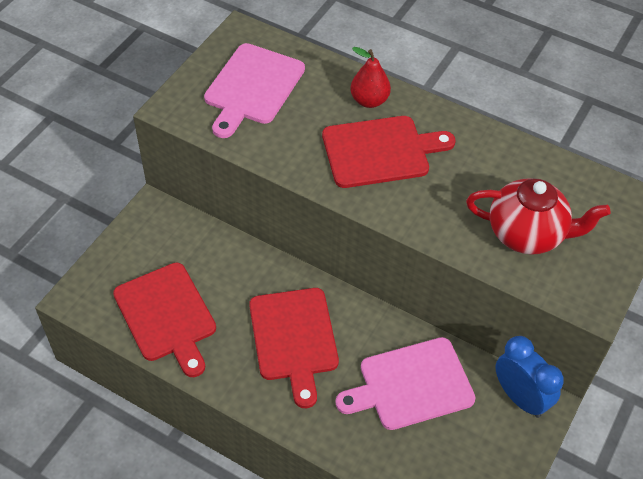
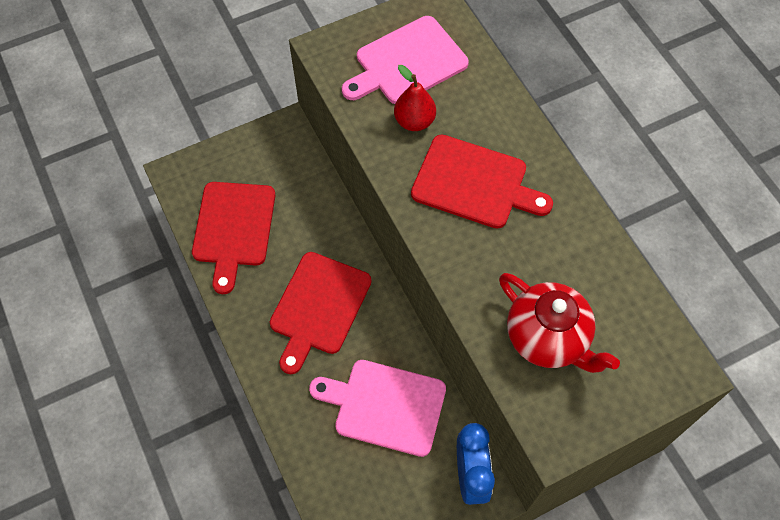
camera: 35 degrees right, 10 degrees up
red pear [350,47,391,108] -> red pear moved to [394,65,436,131]

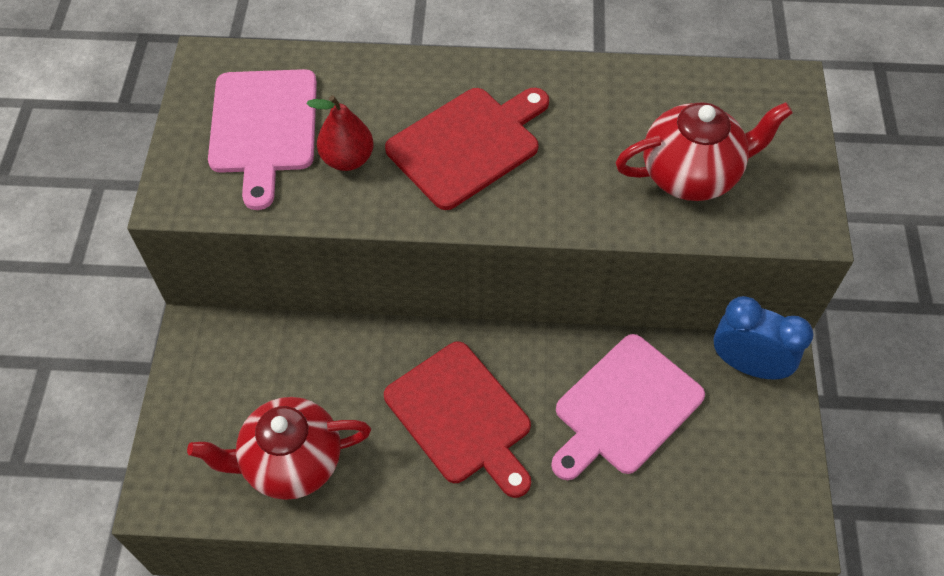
camera: 60 degrees left, 5 degrees down
red cutting board [192,182,275,294] -> red teapot [187,397,371,500]

